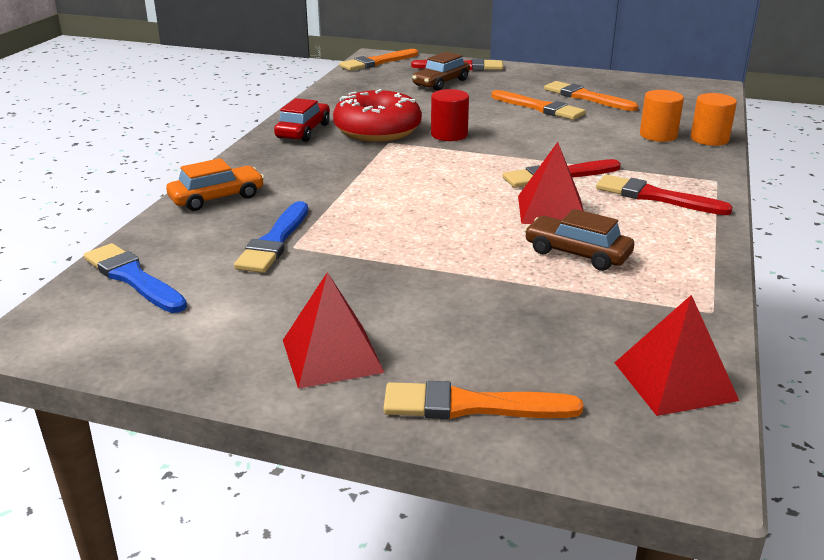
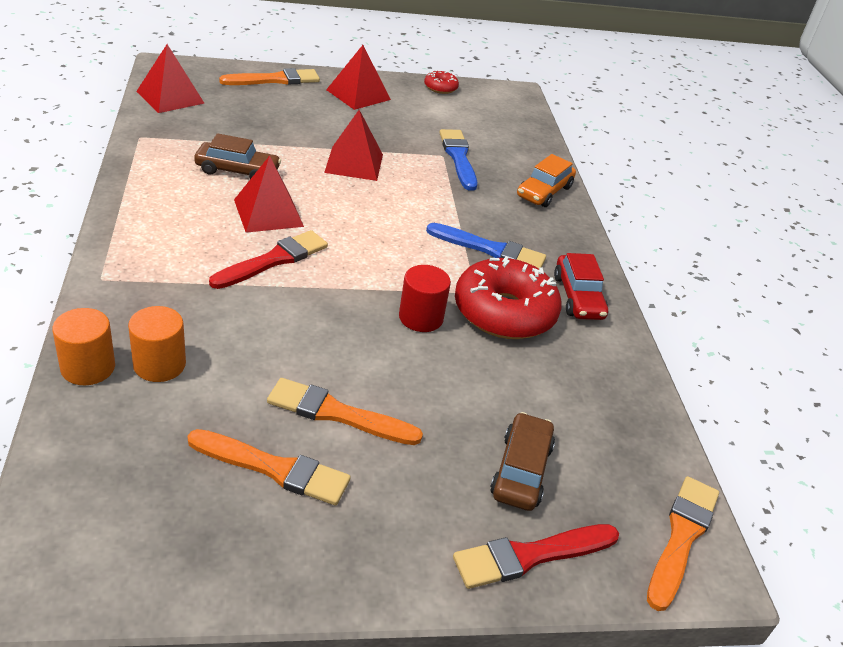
camera: 150 degrees right, 10 degrees up
blue brush [84,243,187,313] -> blue brush moved to [426,223,546,269]
red brush [596,175,733,215] -> none
none -> red pyramid [324,110,383,181]
none -> red donut [424,70,459,94]

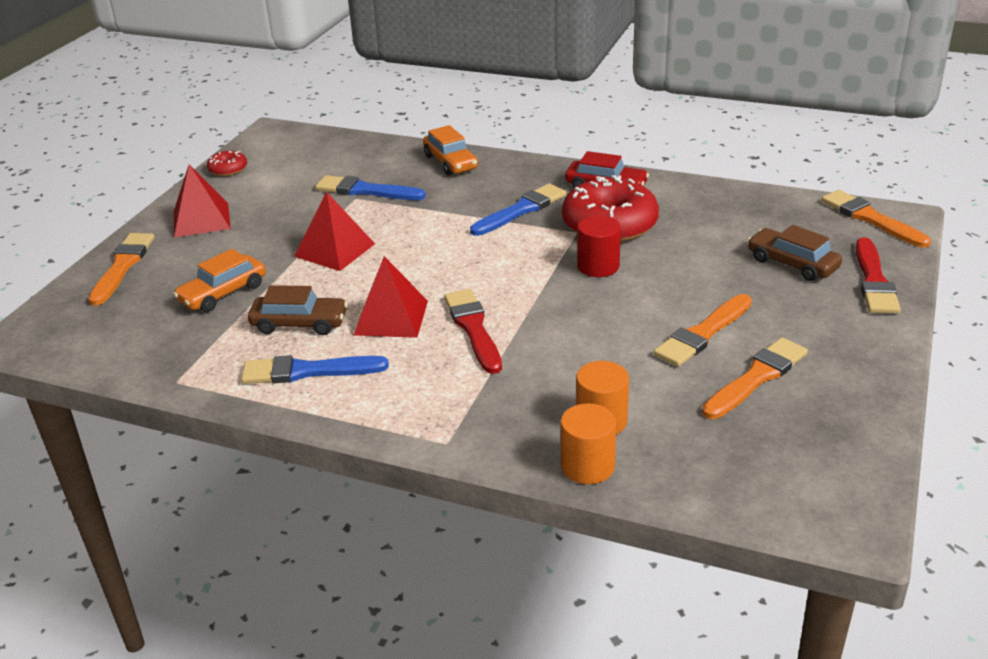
camera: 55 degrees left, 5 degrees down
red pyramid [136,44,204,113] -> none
brown car [194,133,281,179] -> brown car turned 60 degrees clockwise [248,285,348,335]
none -> orange car [173,249,266,312]
none -> blue brush [241,355,389,384]

